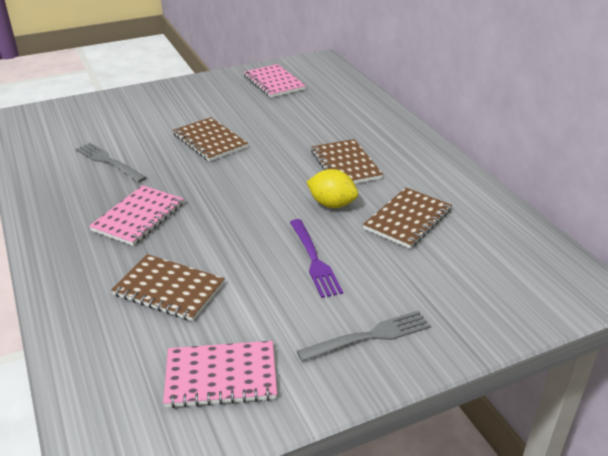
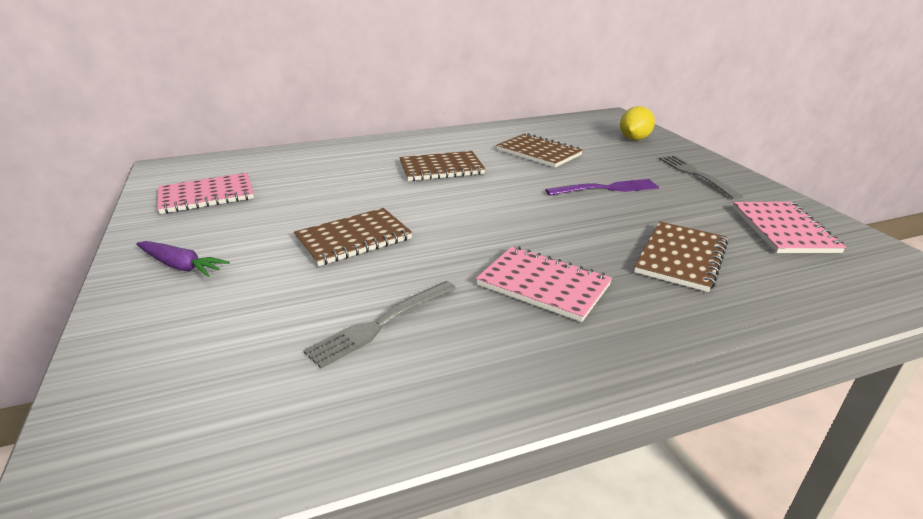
camera: 85 degrees left, 5 degrees down
yellow lemon [307,169,358,208] -> yellow lemon moved to [620,106,655,140]
none -> purple carrot [136,241,230,277]

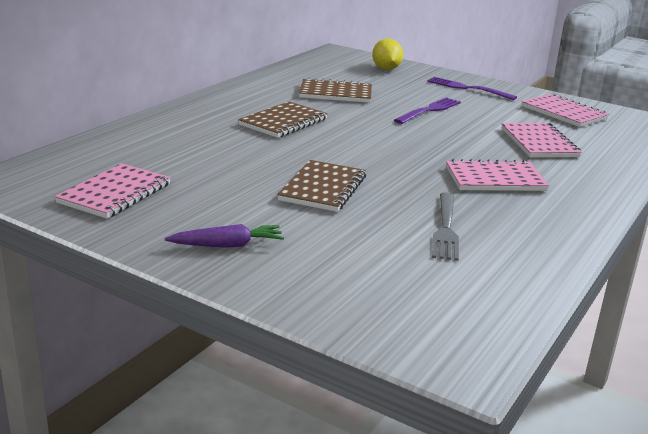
camera: 40 degrees left, 5 degrees down
brown notebook [634,221,728,292] -> pink notebook [502,123,582,158]
grey fork [659,155,743,199] -> purple fork [427,77,517,100]

